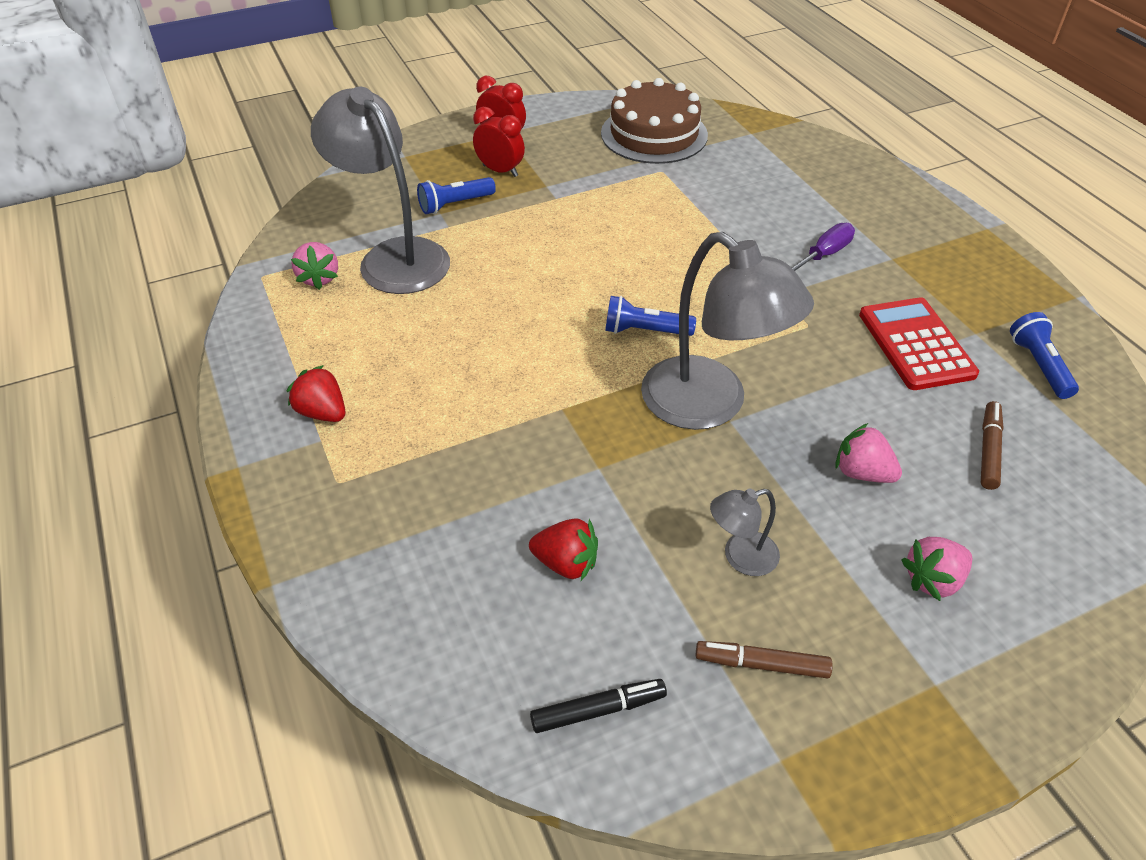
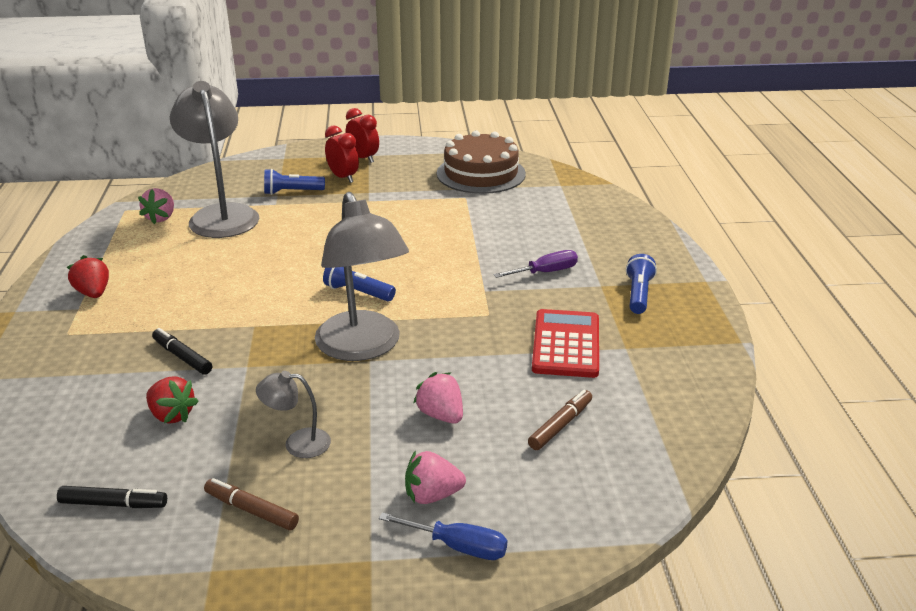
camera: 20 degrees right, 15 degrees down
blue flashlight [1010,312,1079,399] -> blue flashlight moved to [626,254,657,314]
none -> black marker [152,328,212,375]
none -> blue screwdriver [379,512,507,560]

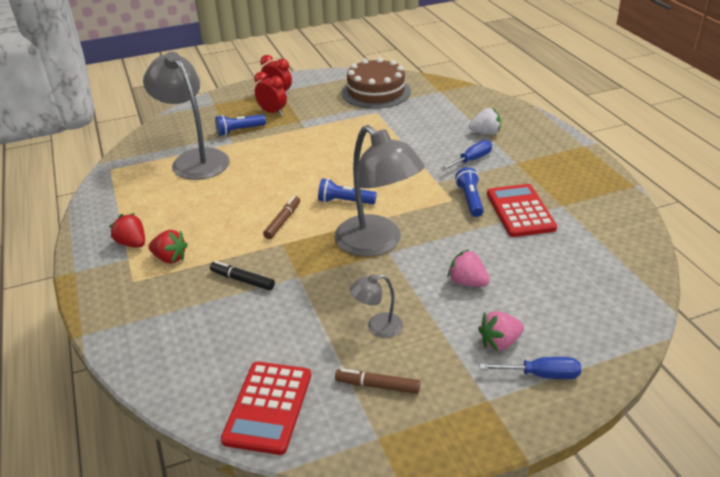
camera: 15 degrees left, 5 degrees up
black marker [57,486,167,508] -> red calculator [221,362,311,455]
pink strawberry [138,188,174,224] -> none
red strawberry [146,376,199,424] -> red strawberry moved to [148,230,188,263]
purple screwdriver [494,250,578,278] -> blue screwdriver [440,140,492,171]
brown marker [528,390,592,450] -> brown marker moved to [263,196,300,239]
blue flashlight [626,254,657,314] -> blue flashlight moved to [455,167,484,217]
none -> white strawberry [469,108,501,135]

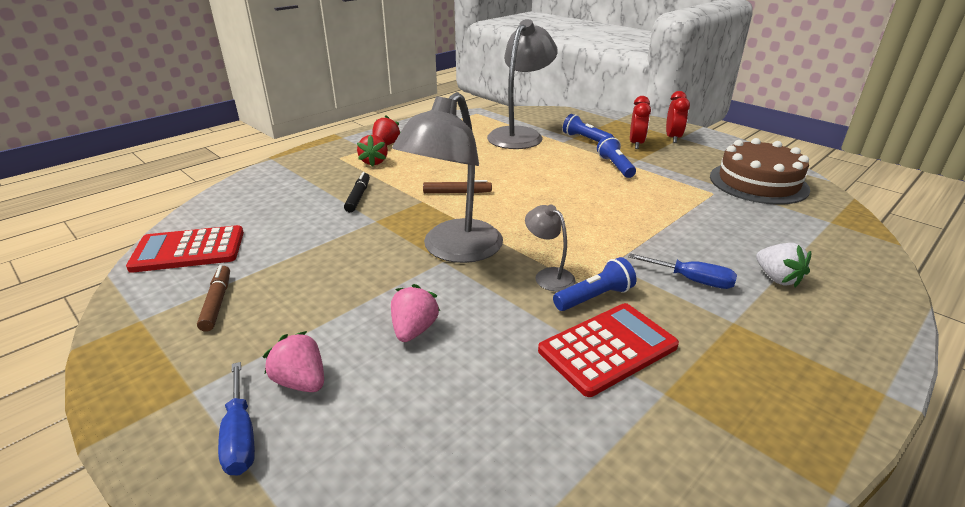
camera: 65 degrees right, 5 degrees down
blue flashlight [318,178,377,204] -> blue flashlight moved to [597,136,636,178]
grey lamp [350,274,403,338] -> grey lamp moved to [525,205,576,291]

